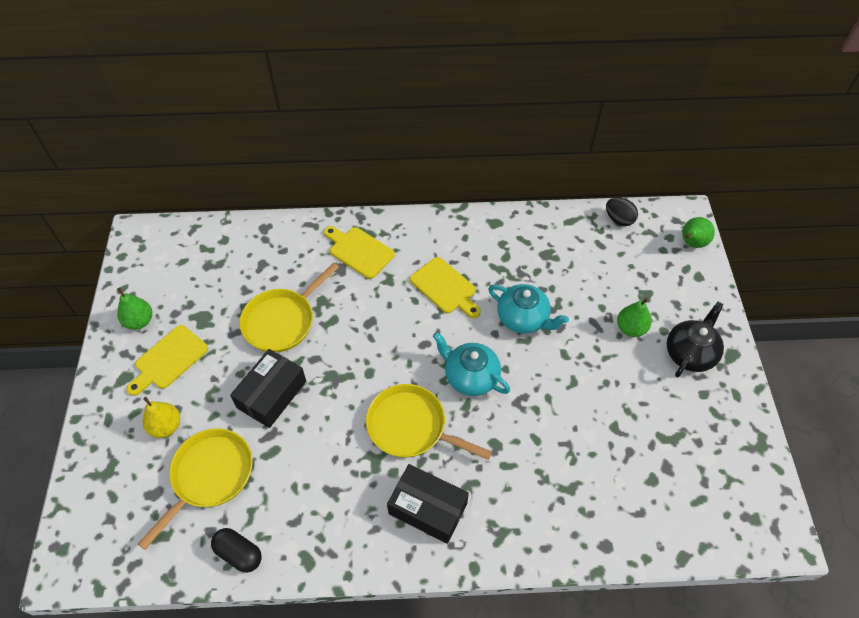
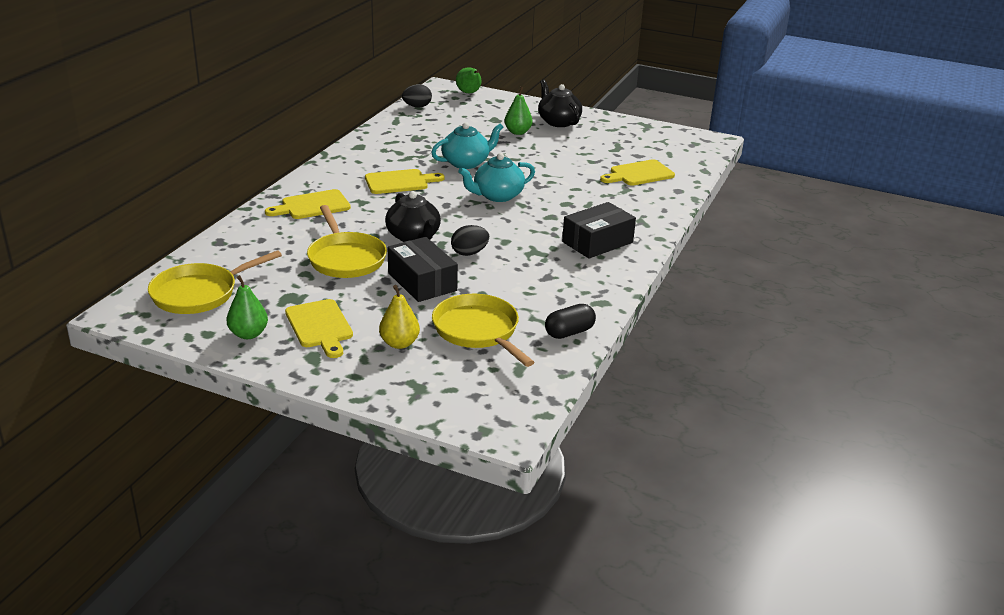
camera: 65 degrees left, 25 degrees down
yellow pan [366,384,492,460] -> yellow pan moved to [148,250,282,314]
none -> black teapot [385,191,441,242]
none -> black egg [451,225,489,256]
none -> yellow cutting board [600,159,675,186]

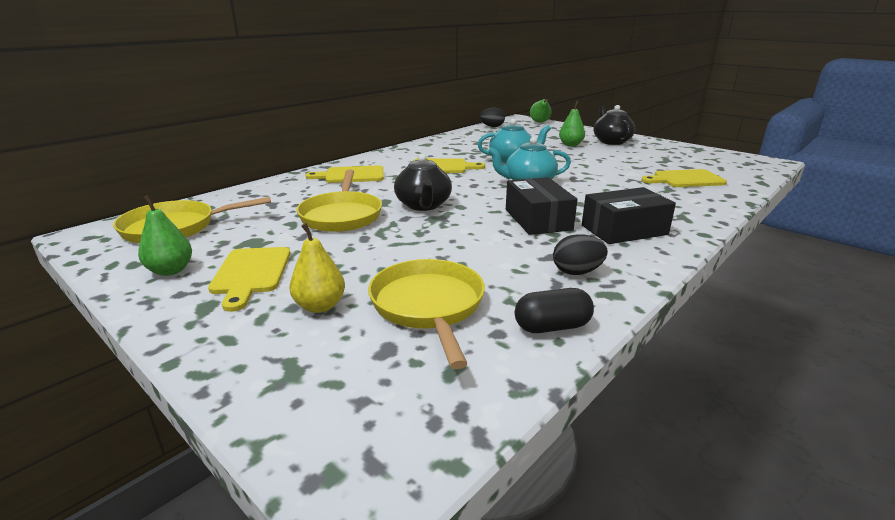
camera: 20 degrees right, 5 degrees down
black box [388,237,458,302] -> black box moved to [506,177,577,235]
black egg [451,225,489,256] -> black egg moved to [553,234,608,275]

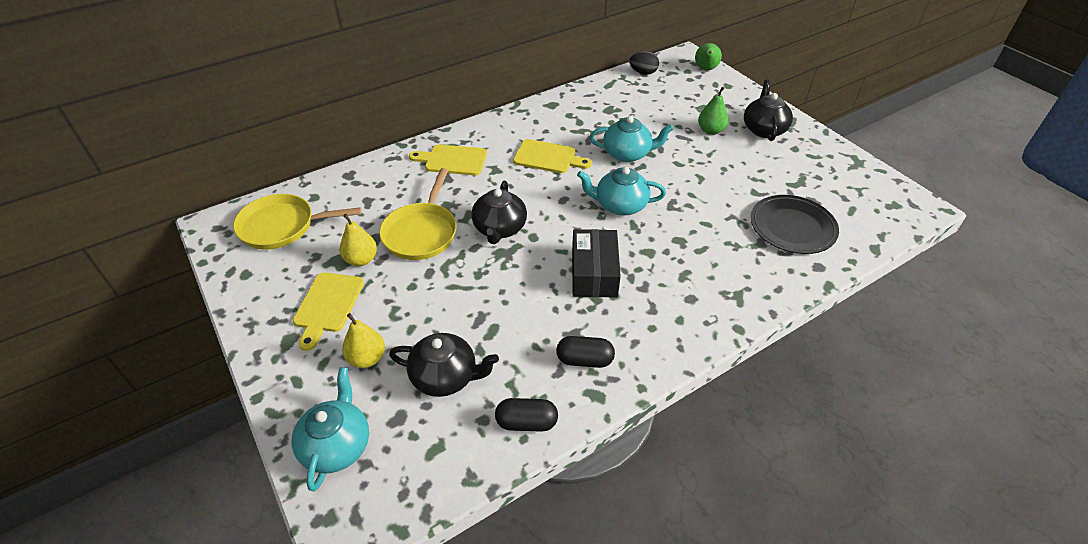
camera: 15 degrees right, 20 degrees up
green pear [138,195,192,276] -> none
yellow pan [368,259,485,369] -> black teapot [389,333,499,397]
black egg [553,234,608,275] -> black capsule [556,336,615,368]
black box [582,187,676,244] -> none
yellow cutting board [642,169,727,187] -> black plate [750,195,839,254]
none -> turquoise teapot [292,367,369,491]
none -> yellow pear [340,214,377,266]

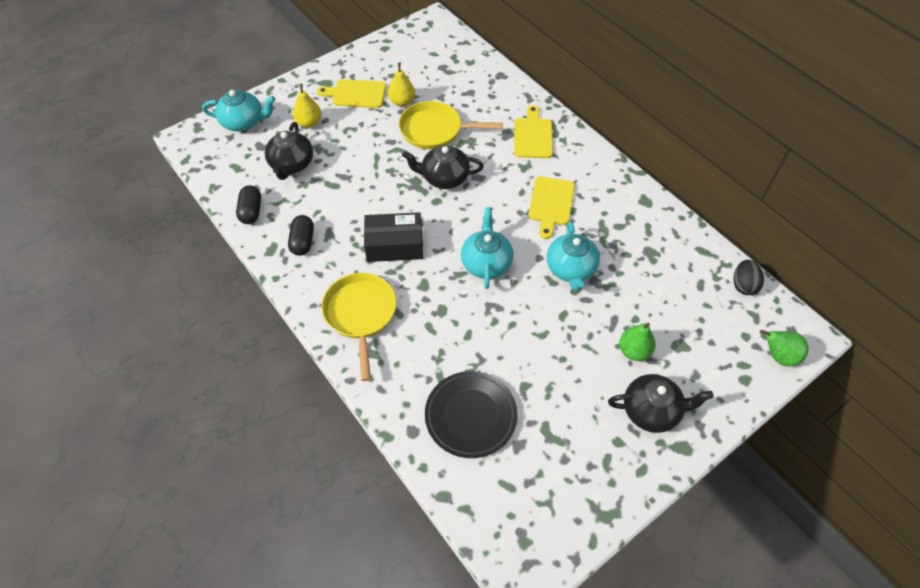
camera: 85 degrees right, 10 degrees up
yellow pan [233,194,361,250] -> yellow pan moved to [322,273,397,381]

